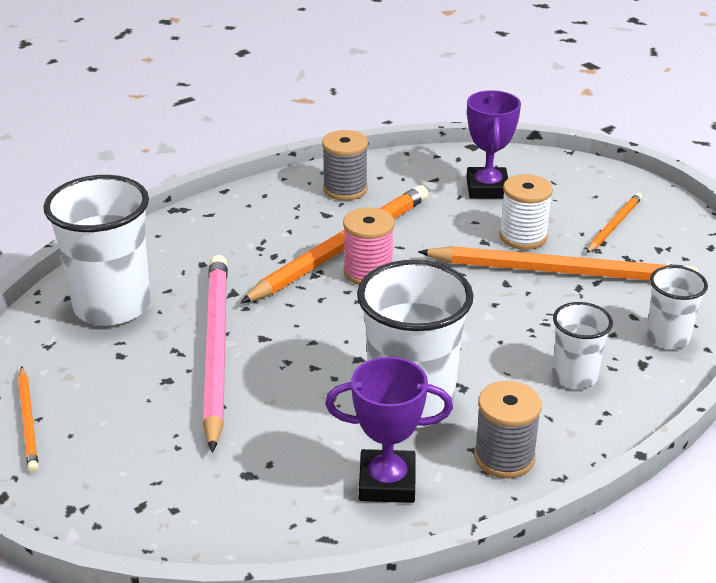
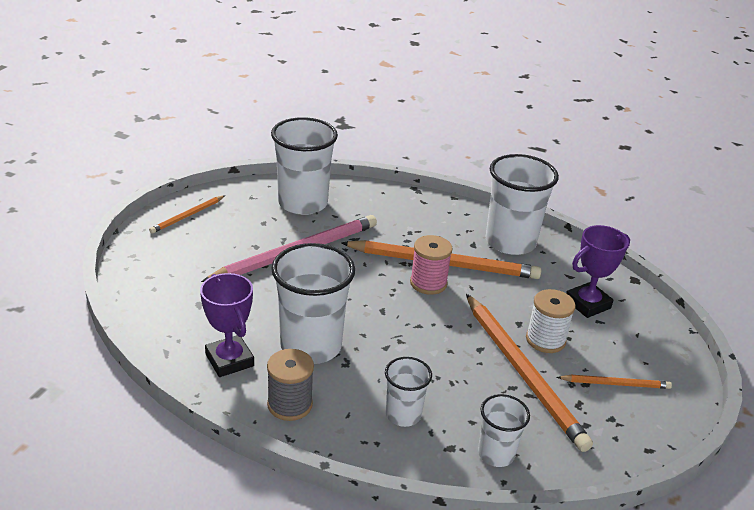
camera: 55 degrees right, 0 degrees up
grey spool [322,130,368,201] -> white cup [486,154,559,255]

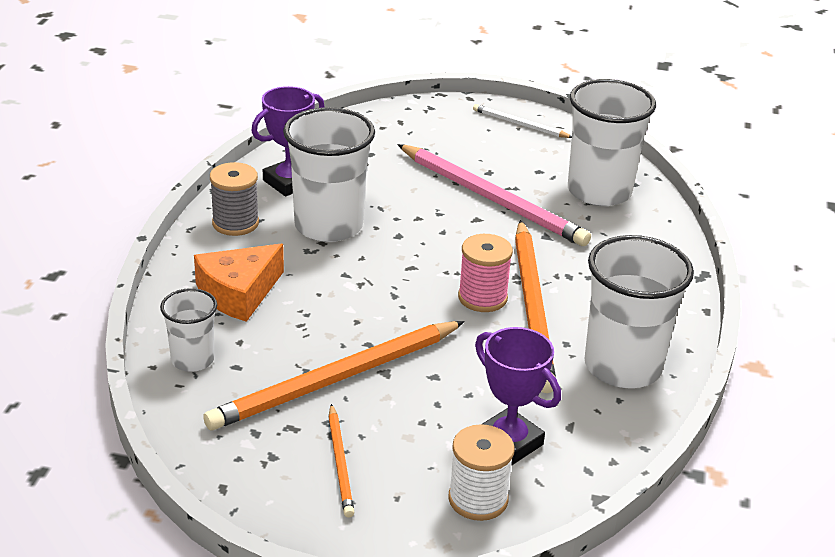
camera: 80 degrees right, 0 degrees up
orange pencil [149,195,225,234] -> white pencil [473,104,572,138]
white cup [385,357,432,427] -> orange cheese [194,244,284,322]
white spool [526,289,576,353] -> white spool moved to [448,424,514,521]

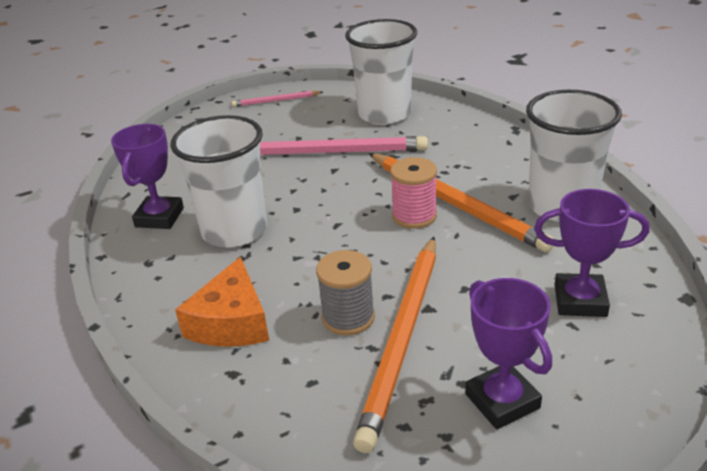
camera: 35 degrees left, 0 degrees up
white cup [160,288,217,372] -> none
grey spool [210,162,259,236] -> grey spool moved to [316,250,375,336]
orange pencil [329,404,354,518] -> purple trophy [465,278,552,429]
white spool [448,424,514,521] -> none
white pencil [473,104,572,138] -> pink pencil [231,91,323,107]

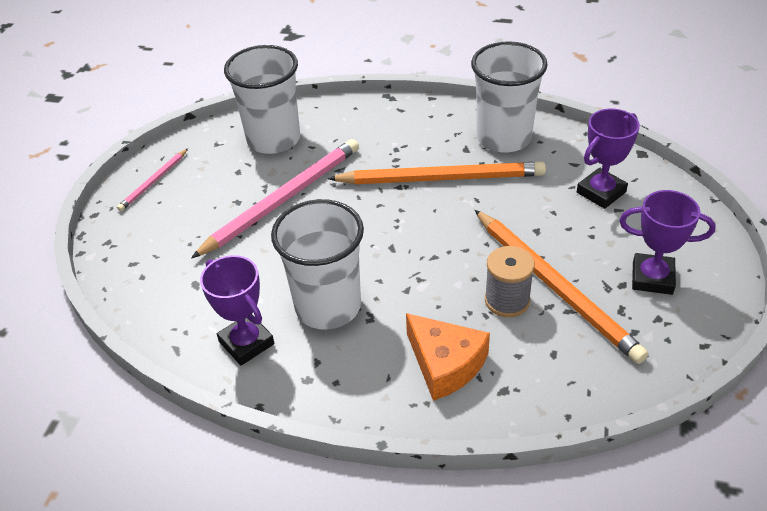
camera: 50 degrees left, 10 degrees up
pink spool [390,157,437,229] -> none

